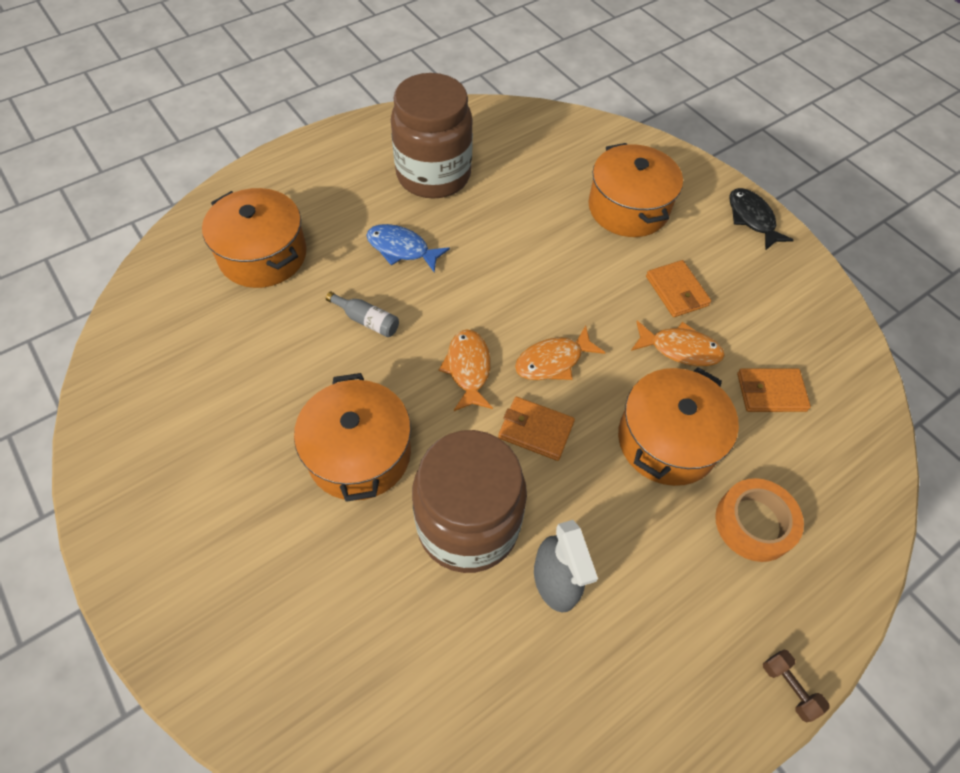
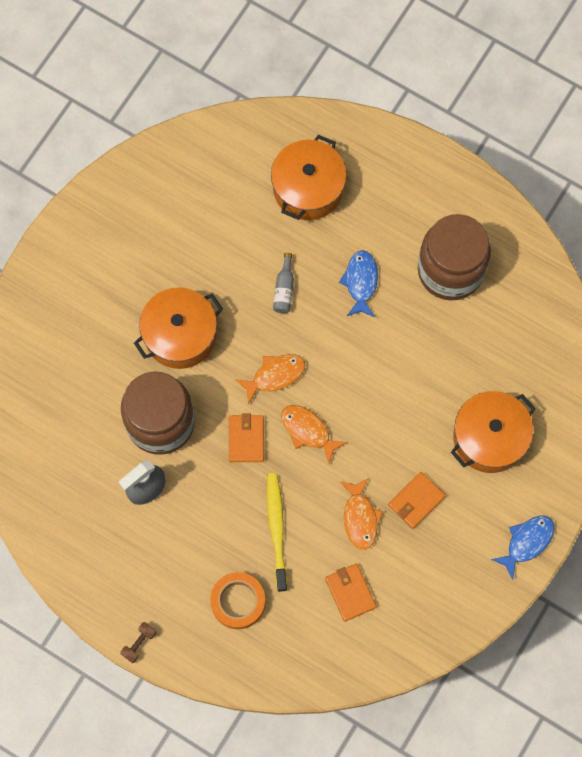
camera: 70 degrees right, 15 degrees up
orange pot [618,367,739,486] -> yellow toothbrush [267,473,287,592]
black fish [729,188,794,251] -> blue fish [491,516,555,580]

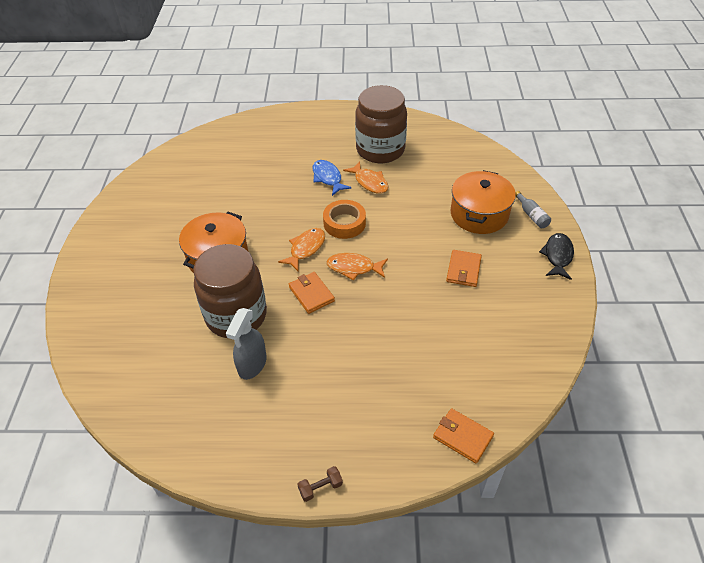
camera: 30 degrees left, 25 degrees down
brown dumbbell [120,622,156,663] -> brown dumbbell turned 60 degrees clockwise [297,466,343,502]
orange tape [210,572,266,629] -> orange tape moved to [323,200,366,239]
yellow toothbrush [267,473,287,592] -> none
orange pot [271,135,346,220] -> none
grey bottle [273,253,294,313] -> grey bottle moved to [516,191,551,228]
orange wallet [325,564,377,622] -> orange wallet moved to [433,408,494,464]
orange fish [340,478,383,550] -> orange fish moved to [343,161,389,194]
blue fish [491,516,555,580] -> black fish [539,233,574,280]

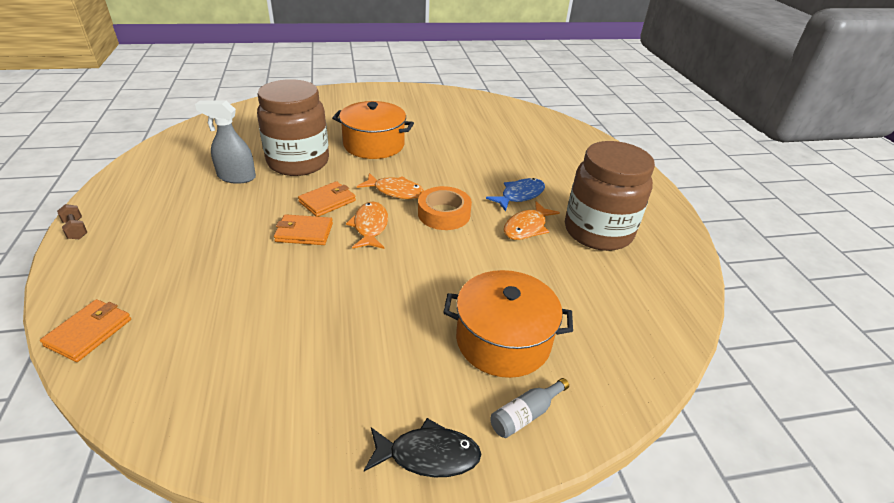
camera: 75 degrees right, 10 degrees down
orange wallet [446,250,482,287] -> orange wallet moved to [274,214,333,245]

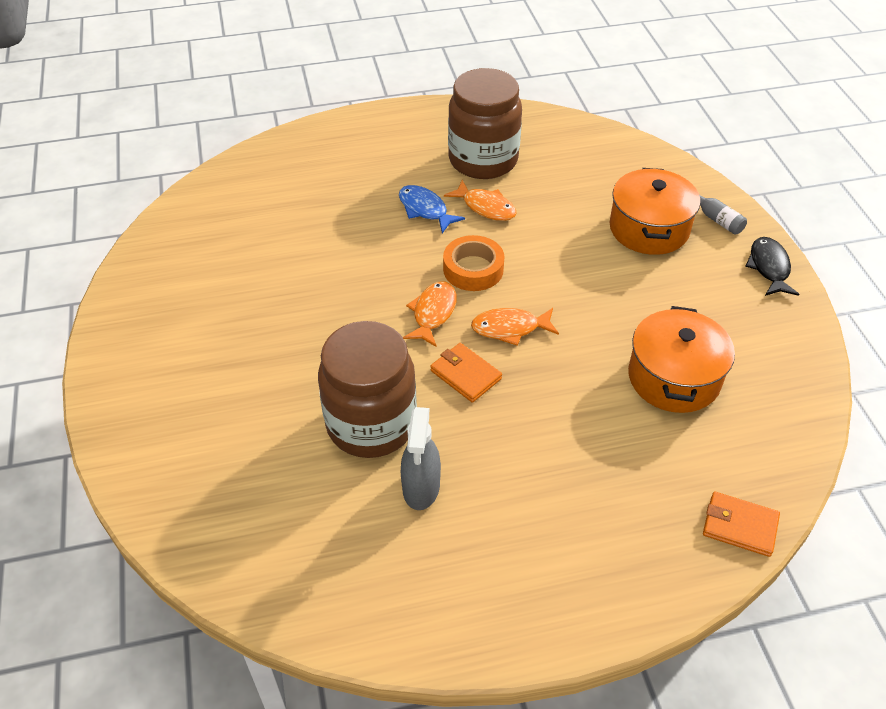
camera: 90 degrees left, 10 degrees up
brown dumbbell [57,204,87,239] -> none
orange wallet [274,214,333,245] -> none
orange pot [332,101,414,159] -> orange pot moved to [628,306,735,413]

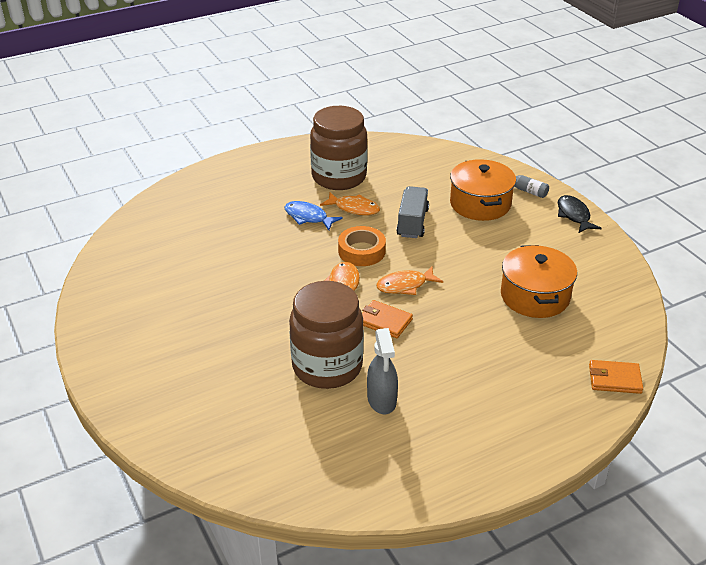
camera: 15 degrees left, 10 degrees down
none -> grey truck [396,186,429,238]

